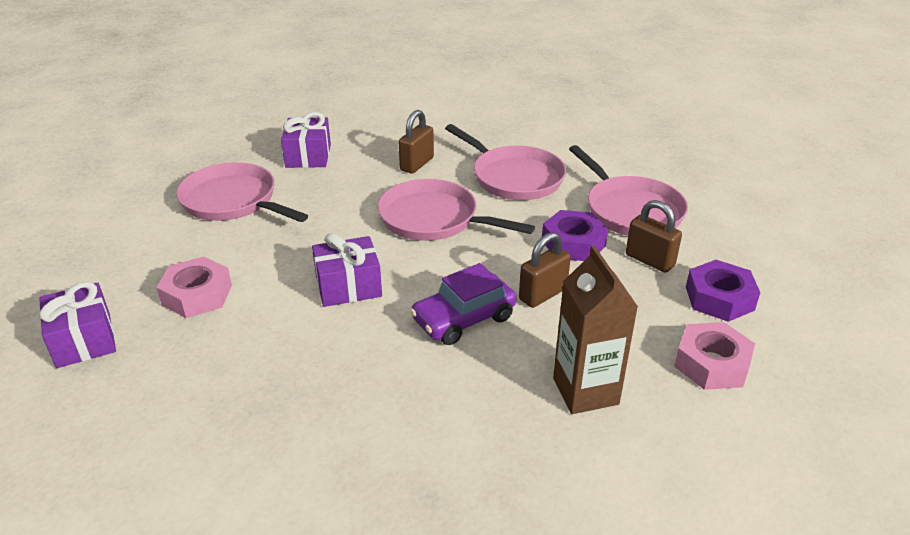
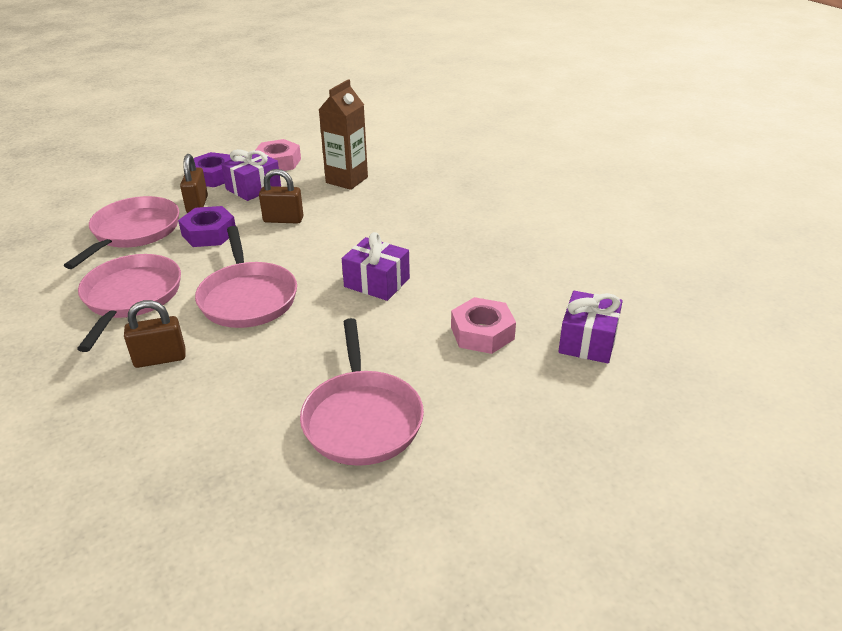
camera: 135 degrees left, 0 degrees up
purple gift [281,112,331,168] -> purple gift moved to [221,149,281,201]
purple car [410,263,516,345] -> none

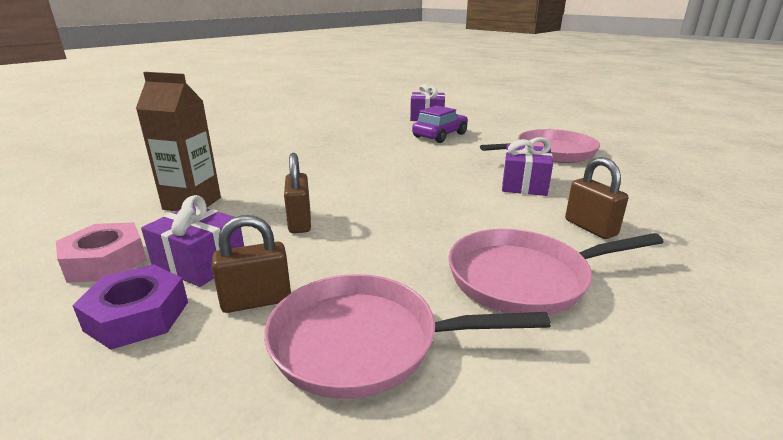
camera: 105 degrees left, 10 degrees down
purple nut [178,206,236,247] -> none
pink pan [195,226,297,328] -> none
purple gift [342,232,410,301] -> purple gift moved to [502,137,553,196]
pink nut [451,297,516,354] -> purple car [412,105,468,143]

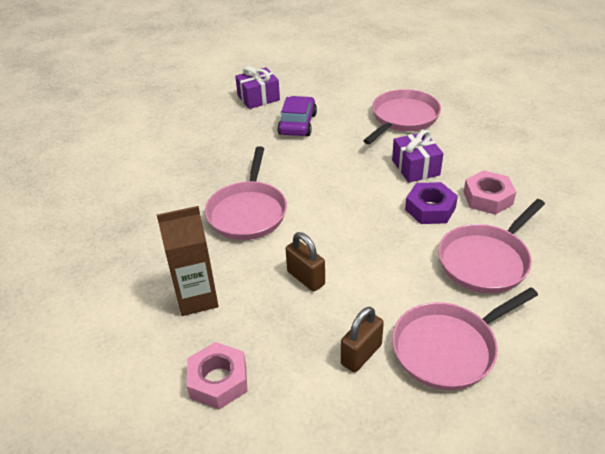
camera: 30 degrees left, 15 degrees up
purple nut [72,264,188,350] -> purple nut moved to [405,182,458,224]
purple gift [141,195,244,287] -> none
brown padlock [565,157,628,239] -> pink nut [464,170,516,215]
none -> pink pan [205,146,287,240]

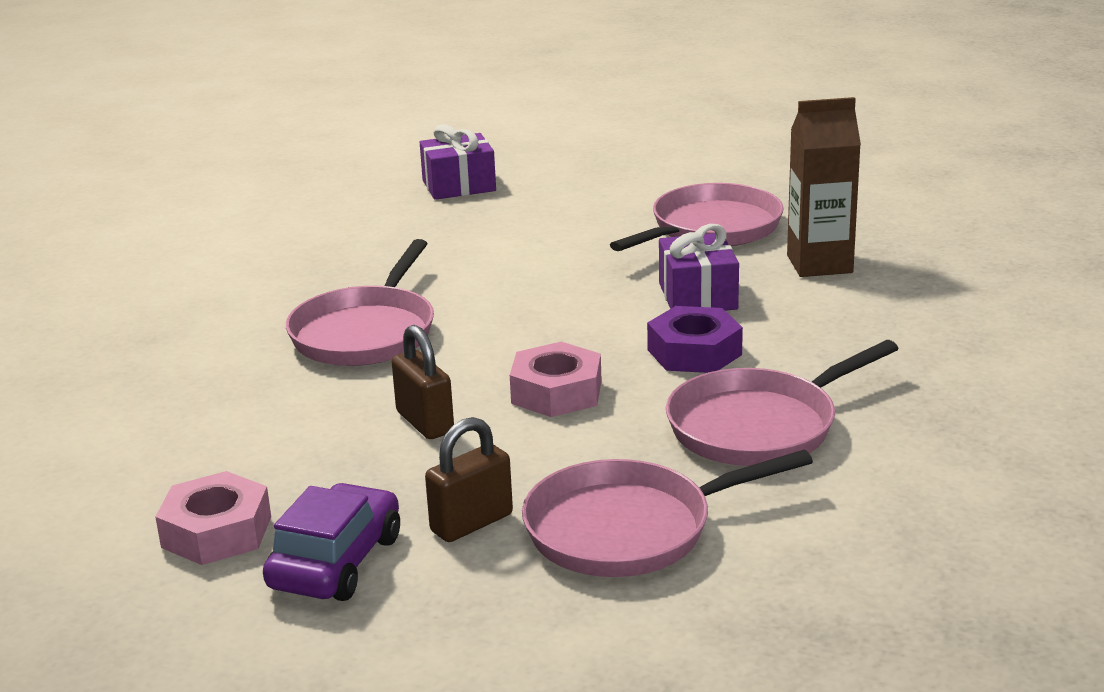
camera: 10 degrees right, 15 degrees down
brown carton [157,206,219,316] -> brown carton moved to [787,97,861,277]
purple car [277,96,317,136] -> purple car moved to [263,483,400,601]
pink nut [464,170,516,215] -> pink nut moved to [510,342,602,417]

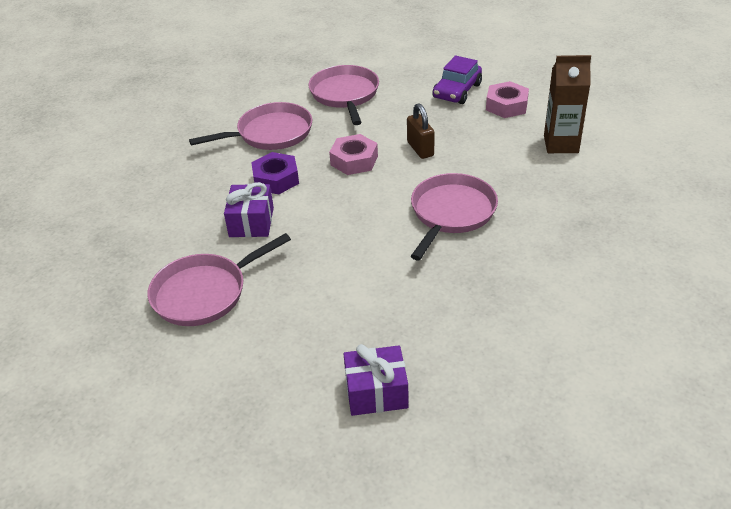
camera: 170 degrees left, 15 degrees up
brown padlock [425,417,513,542] -> none
pink pan [522,450,813,577] -> pink pan turned 90 degrees counterclockwise [309,65,379,125]
brown carton [787,97,861,277] -> brown carton moved to [544,55,591,153]

